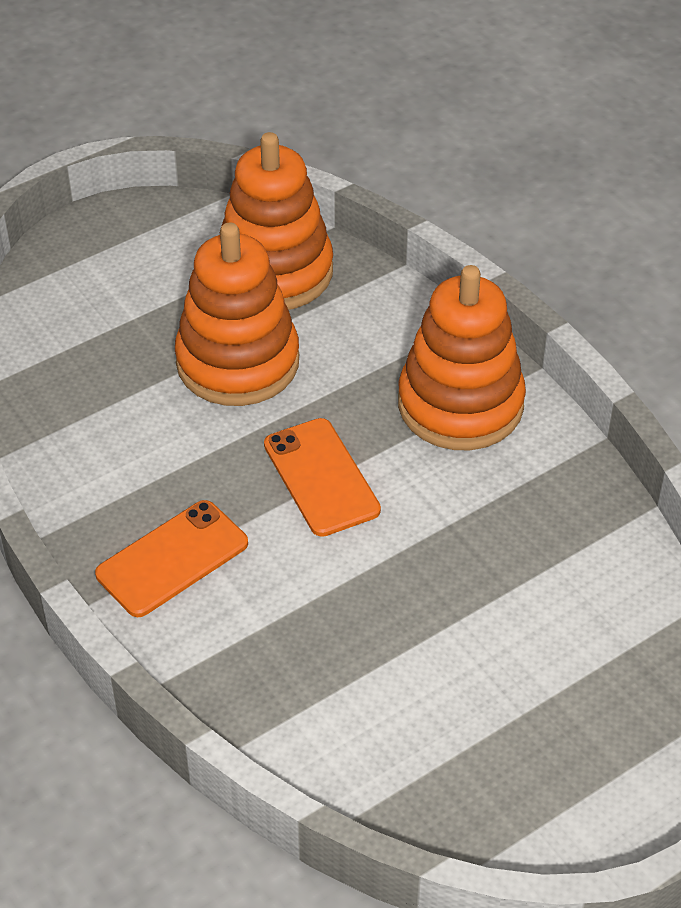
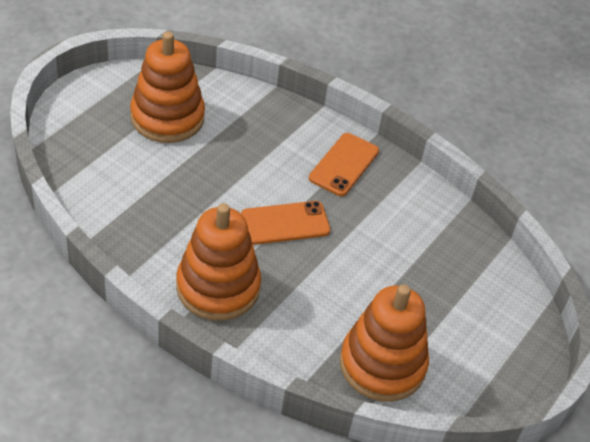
camera: 155 degrees right, 0 degrees up
orange stacking toy [175,223,299,406] -> orange stacking toy moved to [130,32,205,143]
orange phone [264,418,381,537] -> orange phone turned 60 degrees counterclockwise [241,201,330,245]

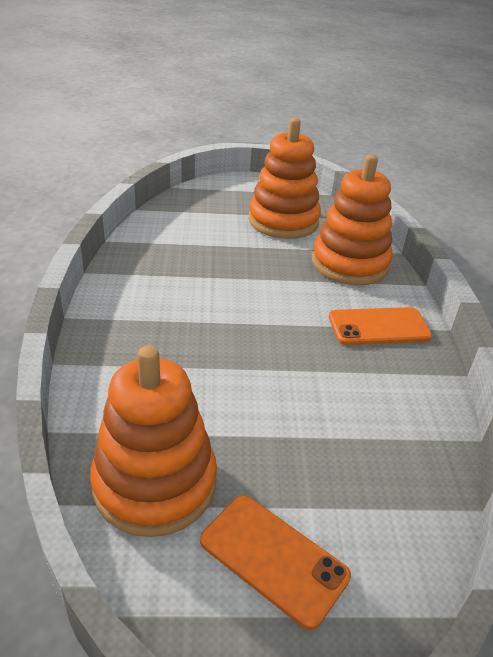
camera: 55 degrees right, 10 degrees down
orange stacking toy [176,203,261,321] -> orange stacking toy moved to [312,154,393,285]
orange phone [241,201,330,245] -> orange phone moved to [200,495,351,630]

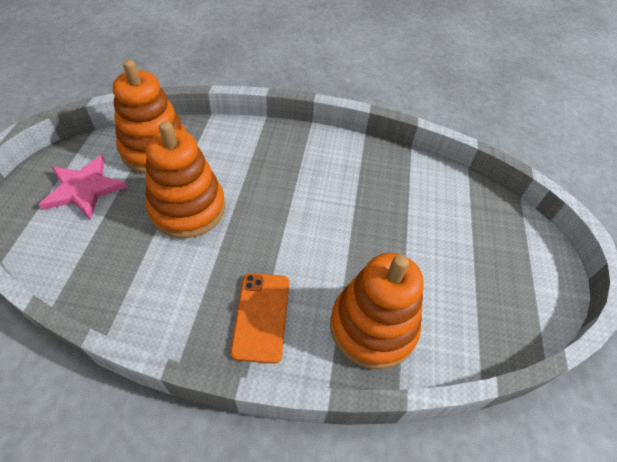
camera: 100 degrees right, 15 degrees up
orange phone [200,495,351,630] -> pink star [39,155,128,219]
orange stacking toy [248,118,321,239] -> orange stacking toy moved to [146,121,225,238]

